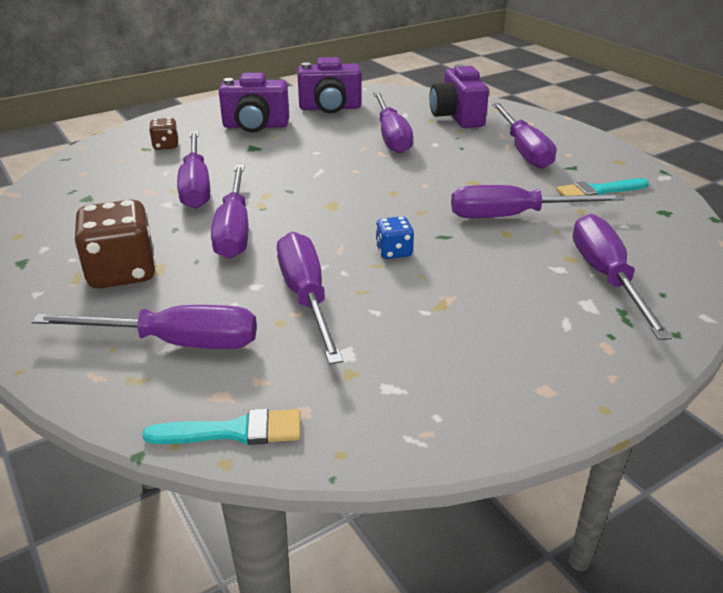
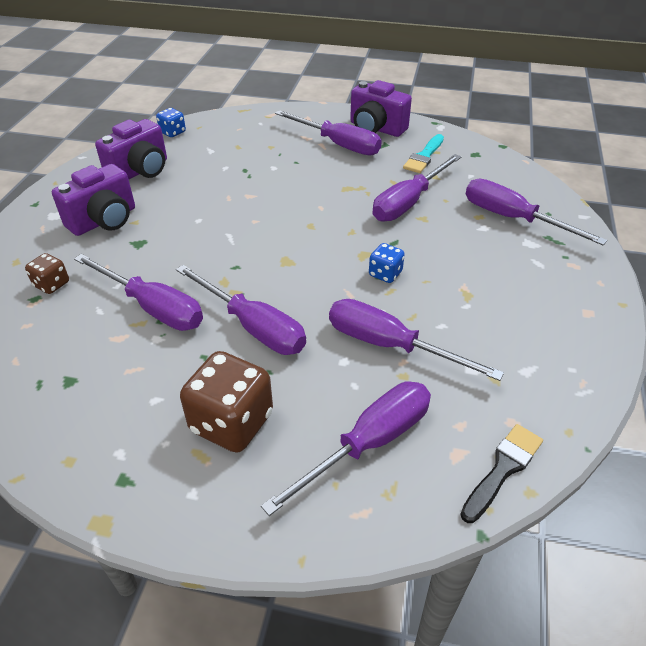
camera: 45 degrees left, 10 degrees up
turquoise brush [142,409,301,445] -> black brush [460,424,543,523]
purple screwdriver [373,92,413,154] -> none
purple camera [429,64,489,128] -> purple camera moved to [350,80,412,137]
none -> blue dice [156,108,186,137]

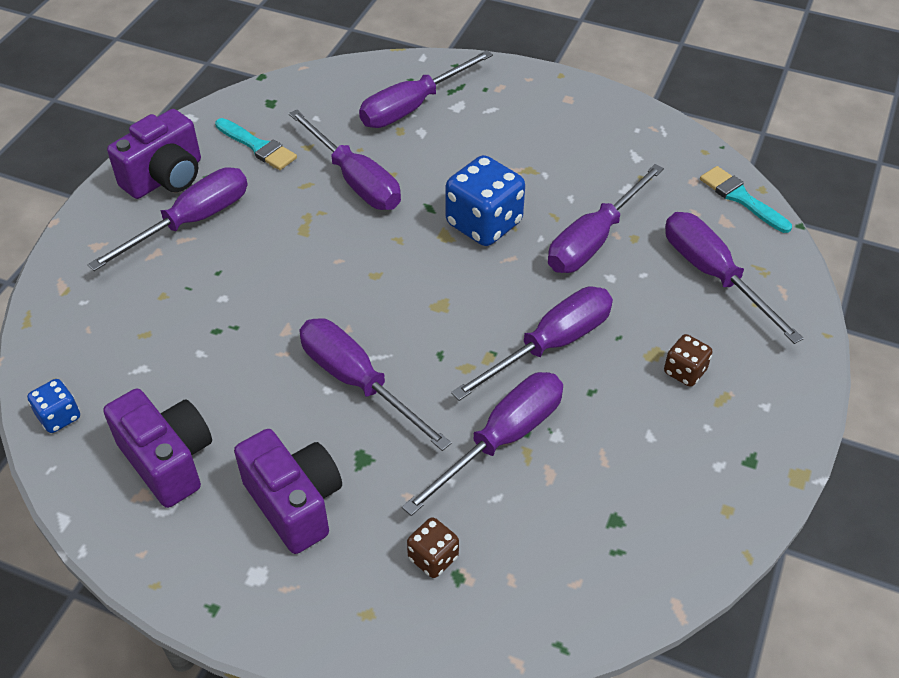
camera: 80 degrees left, 5 degrees up
brown dice [180,351,273,453] -> brown dice [664,334,712,387], size x0.52
blue dice [369,243,405,283] -> blue dice [445,155,525,246], size x1.93
black brush [460,424,543,523] -> turquoise brush [700,166,792,233]
none -> purple screwdriver [299,318,452,451]

